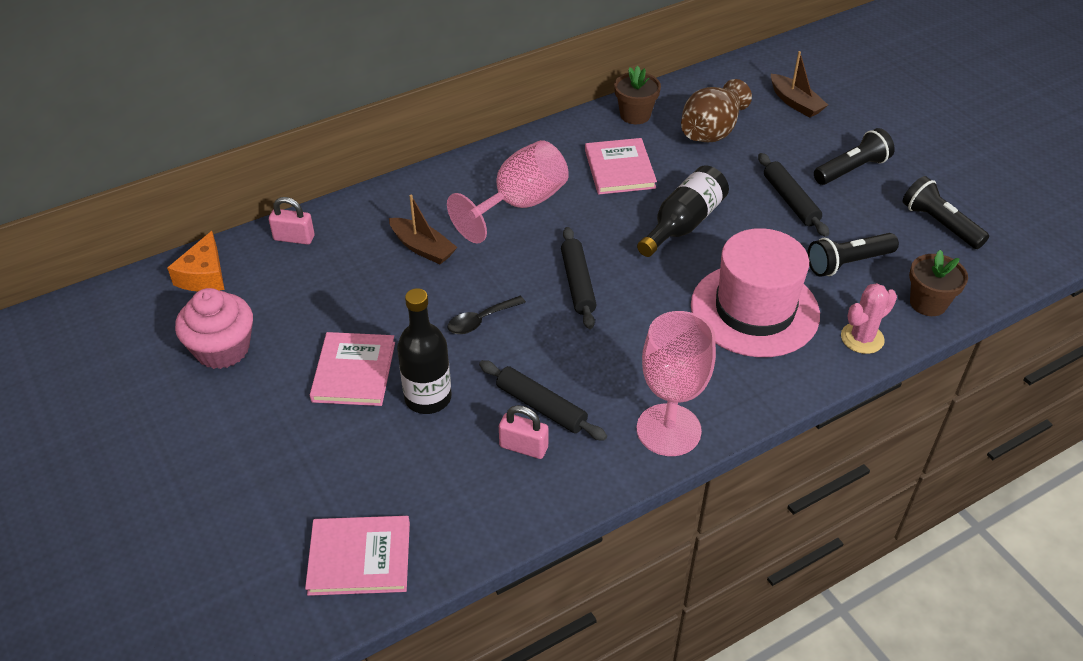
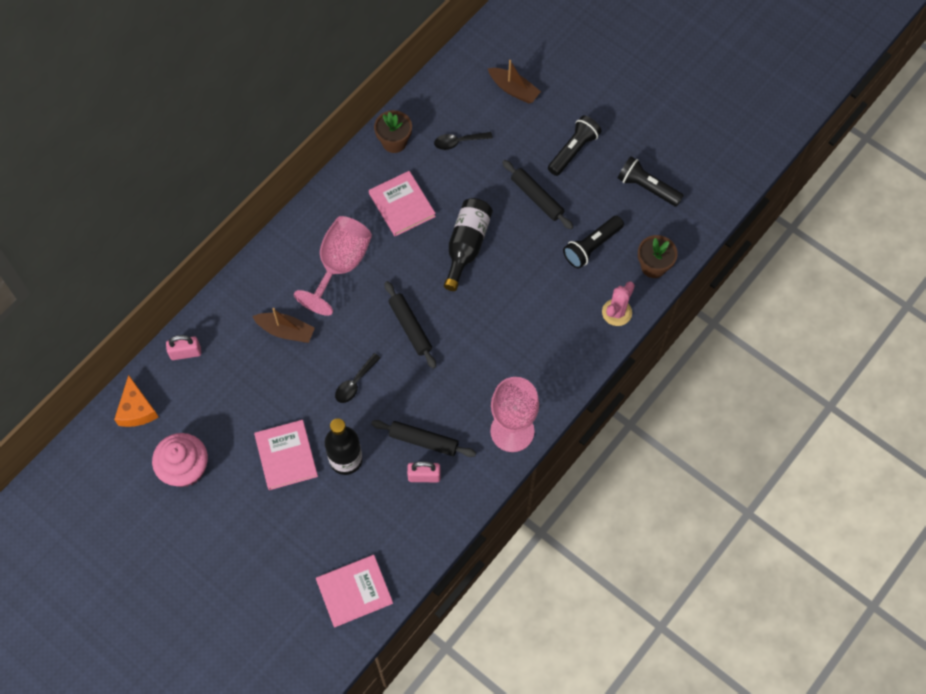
camera: 20 degrees left, 20 degrees up
brown vase [681,79,752,142] -> black spoon [434,132,493,150]
pink hat [691,228,820,357] -> none

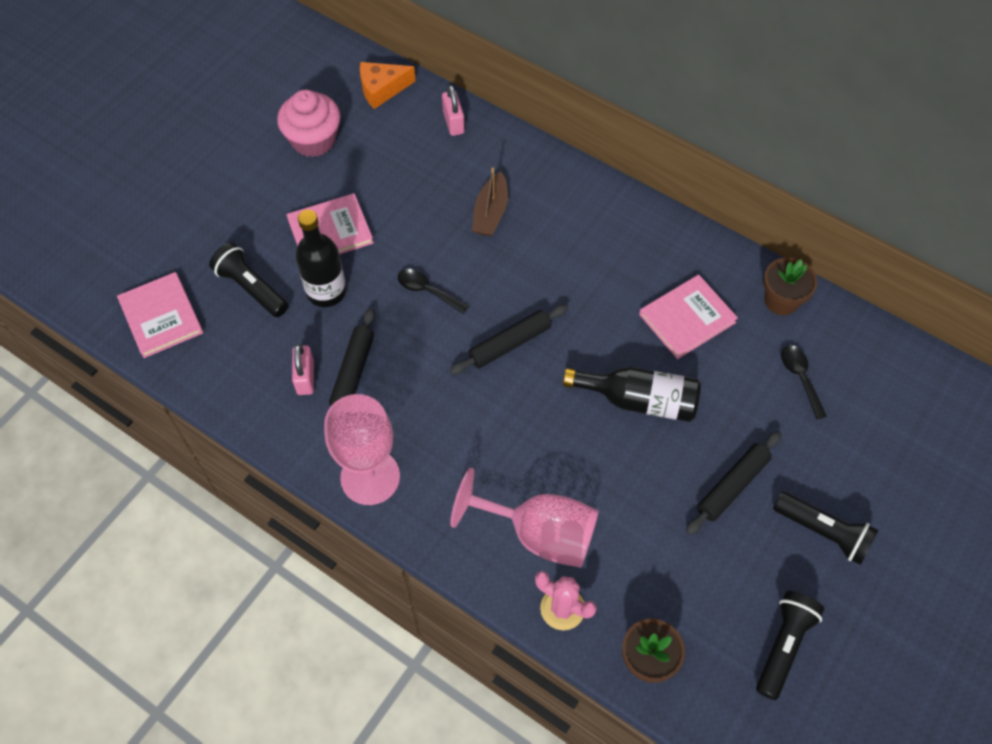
camera: 85 degrees right, 5 degrees down
pink goblet [294,216,372,316] -> pink goblet moved to [450,468,599,568]
brown boat [488,60,541,103] -> none
black flashlight [563,216,624,269] -> black flashlight moved to [209,243,288,317]

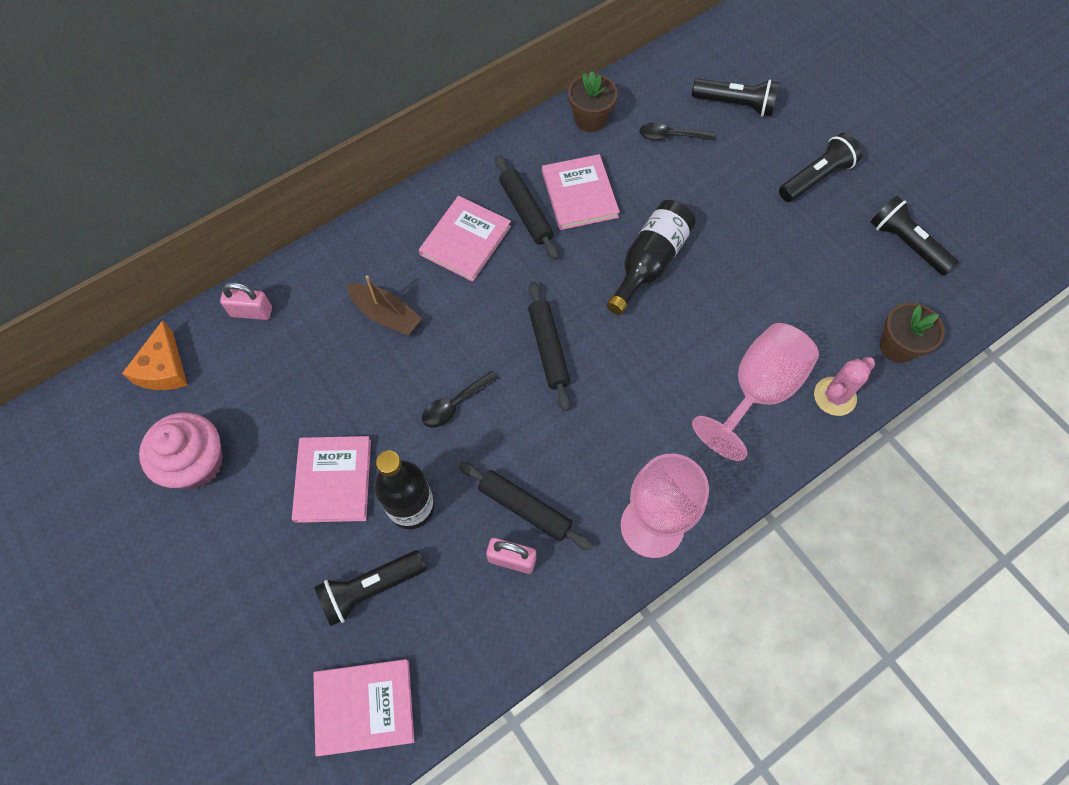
camera: 70 degrees left, 5 degrees up
black rolling pin [686,431,782,535] -> black rolling pin moved to [495,156,559,260]
none -> pink book [419,196,511,282]
none -> black flashlight [692,78,779,117]

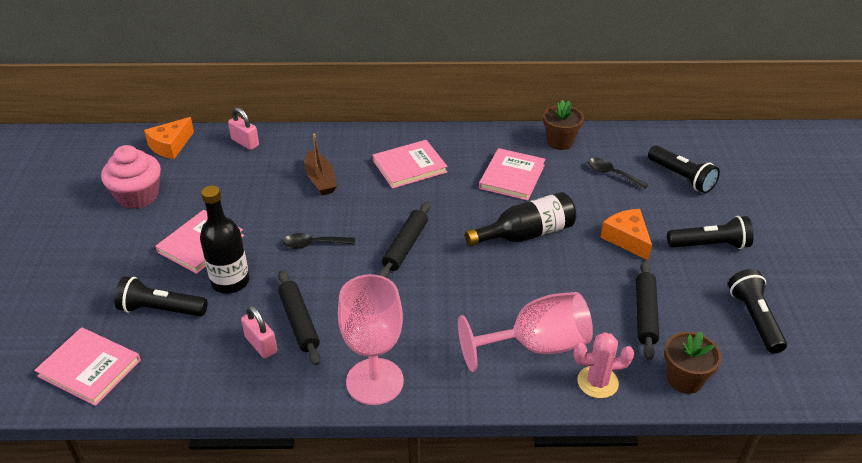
camera: 35 degrees right, 25 degrees down
black rolling pin [495,156,559,260] -> black rolling pin moved to [636,260,659,360]
none -> orange cheese [601,209,652,261]

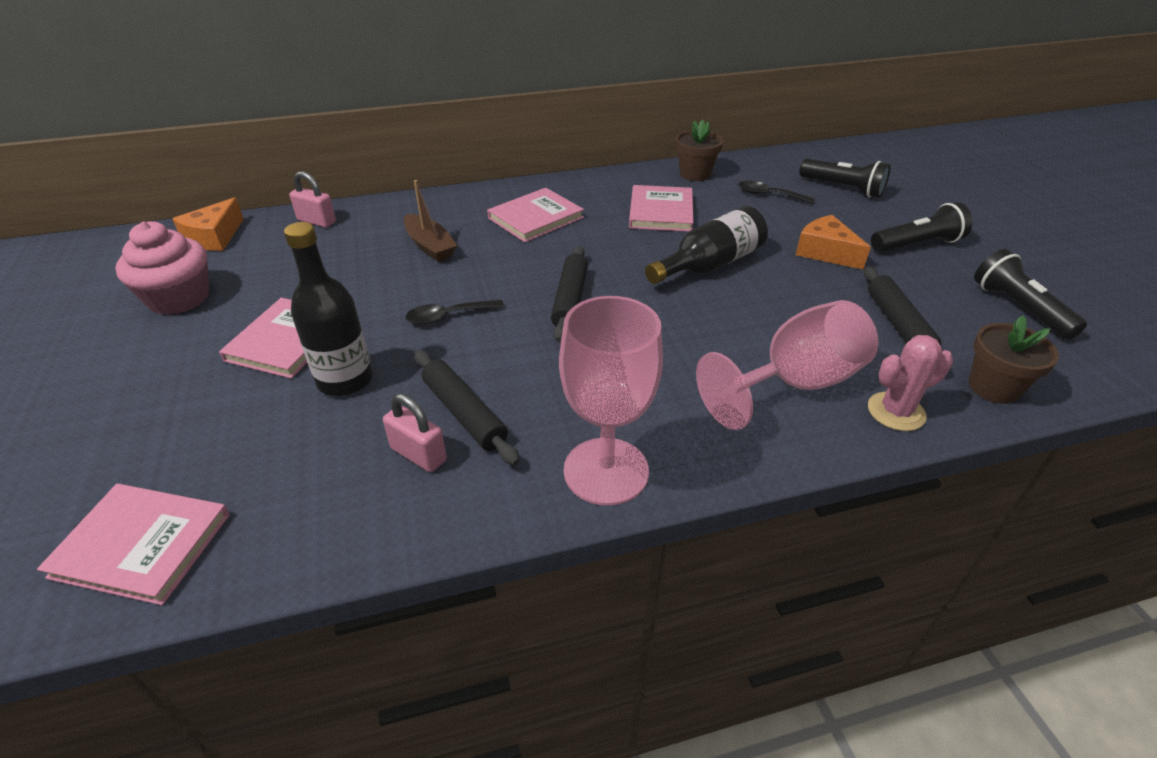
camera: 15 degrees left, 0 degrees up
black flashlight [114,277,208,316] -> none

